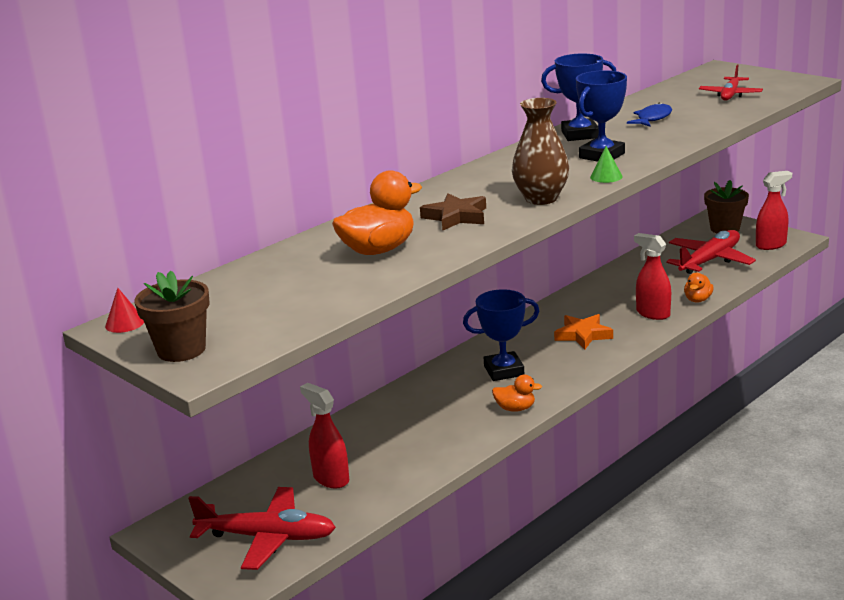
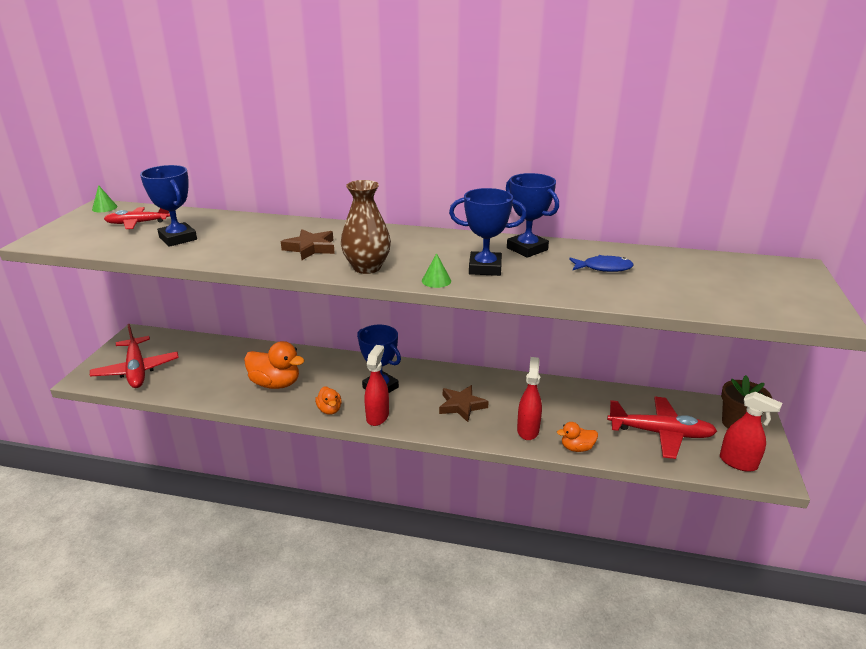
camera: 55 degrees right, 5 degrees up
red cone [105,288,144,333] -> green cone [92,185,117,212]
brown flower pot [135,271,210,362] -> none
red spray bottle [300,383,349,488] -> red spray bottle moved to [364,345,389,426]
orange duck [332,170,422,255] -> orange duck moved to [244,341,305,389]
orange star [554,314,613,349] -> brown star [439,385,489,422]
red plane [699,64,763,101] -> red plane moved to [104,207,170,229]
none -> blue trophy [140,165,197,247]

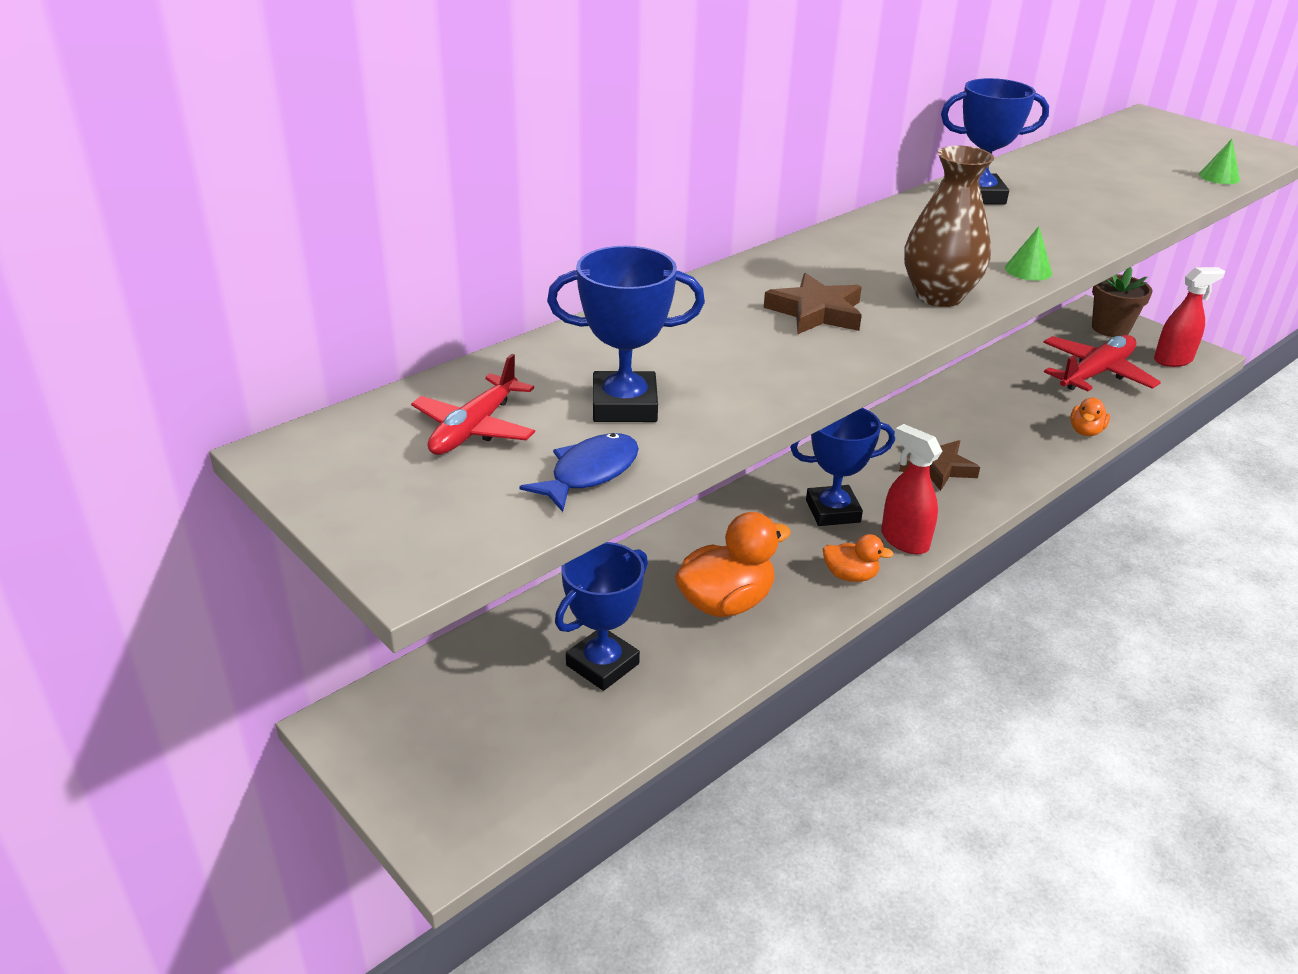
camera: 55 degrees left, 5 degrees up
red plane [90,324,179,388] -> none
green cone [92,185,117,212] -> green cone moved to [1199,139,1240,184]
blue trophy [449,188,527,276] -> blue trophy moved to [555,542,648,691]
red spray bottle [517,357,542,440] -> none
blue fish [569,255,634,272] -> blue fish moved to [519,433,639,512]

